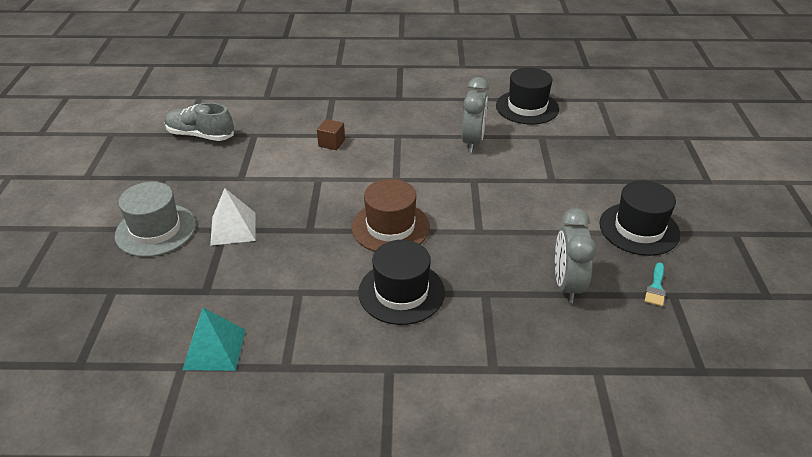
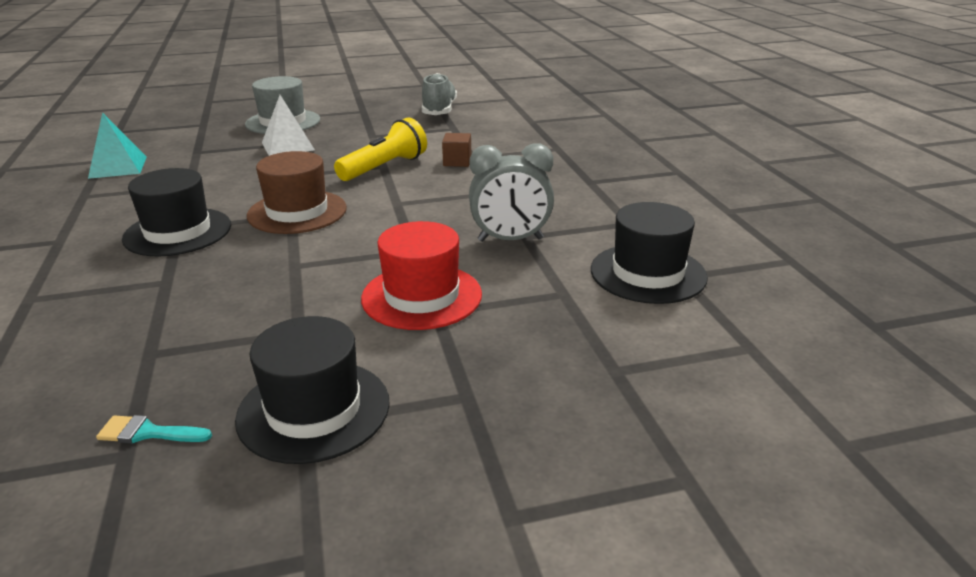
camera: 75 degrees right, 10 degrees down
grey clock [555,208,596,303] -> none
none -> yellow flashlight [334,117,427,181]
none -> red hat [361,221,482,330]

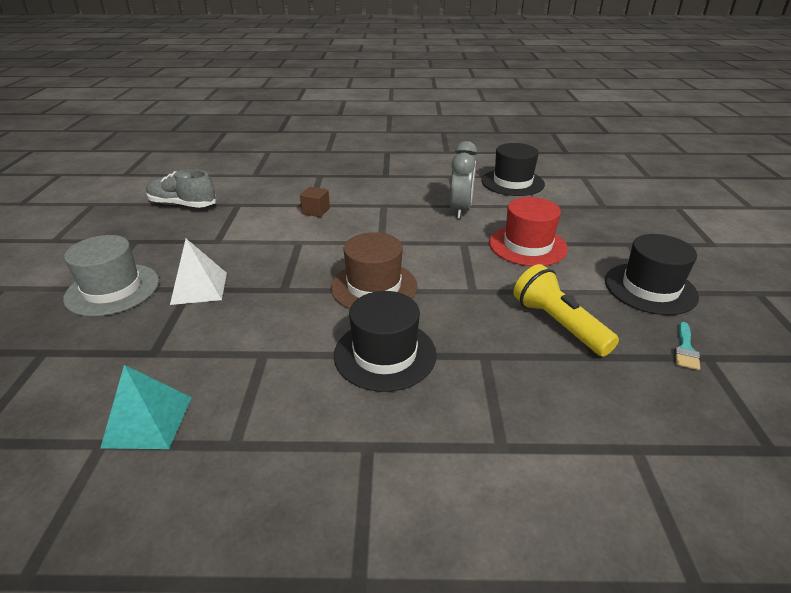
camera: 75 degrees left, 5 degrees up
yellow flashlight [334,117,427,181] -> yellow flashlight moved to [513,264,619,356]

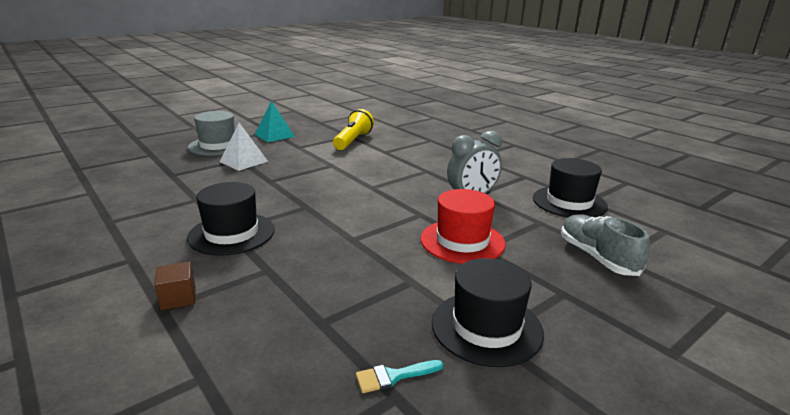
camera: 50 degrees right, 10 degrees down
turquoise pyramid [101,365,192,449] -> turquoise pyramid moved to [255,101,295,142]
grey shoe [146,169,216,208] -> grey shoe moved to [561,214,650,276]
brown cube [300,187,330,217] -> brown cube moved to [154,262,195,310]
brown hat [331,232,418,309] -> none
yellow flashlight [513,264,619,356] -> yellow flashlight moved to [333,109,374,150]

